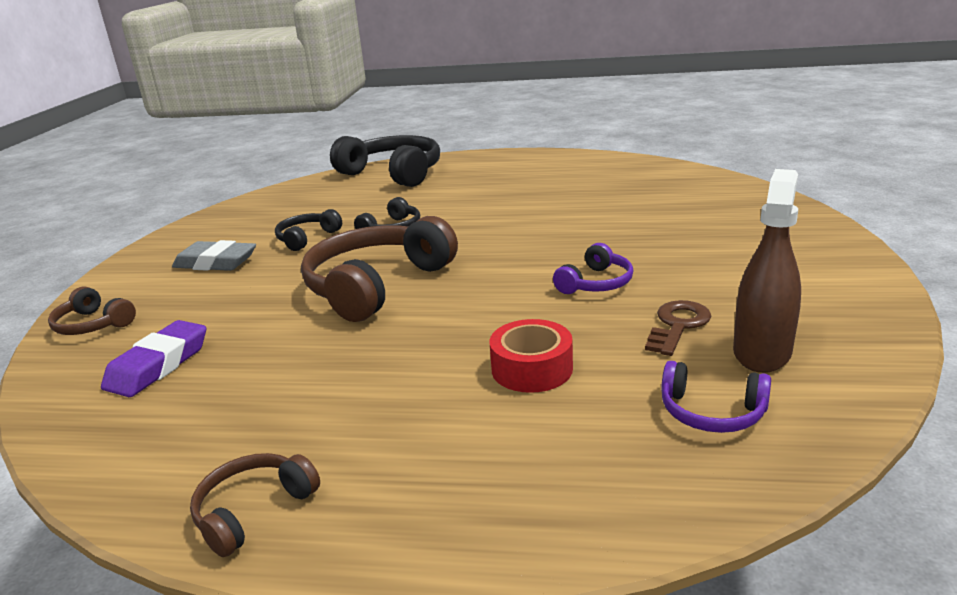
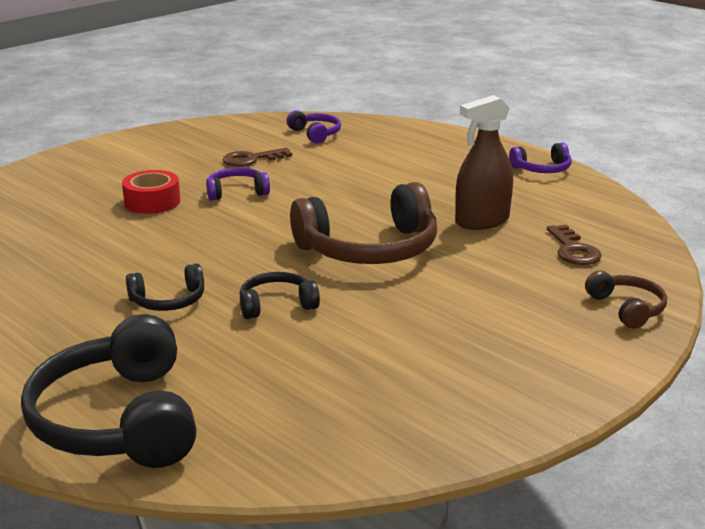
camera: 145 degrees left, 0 degrees up
purple eraser [101,320,206,397] -> brown key [547,225,602,265]
grey eraser [172,240,256,271] -> none
brown headphones [190,453,320,557] -> purple headphones [509,143,572,173]
black headphones [275,209,342,251] -> black headphones moved to [126,263,204,311]
red tape [490,319,573,393] -> red tape moved to [122,170,180,214]
brown spray bottle [733,169,801,373] -> brown spray bottle moved to [455,95,513,230]

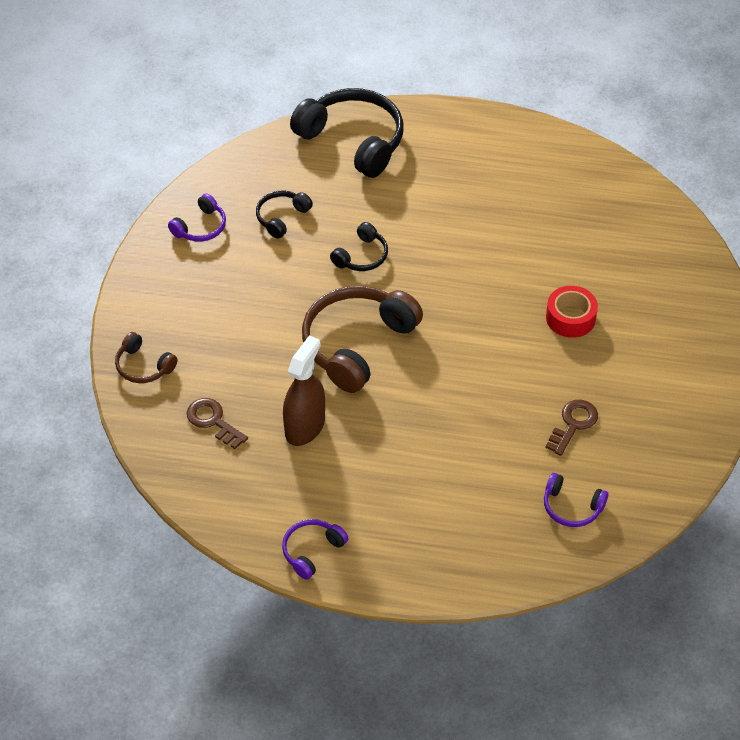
camera: 145 degrees right, 25 degrees up
black headphones [126,263,204,311] -> black headphones moved to [256,190,313,239]
purple headphones [206,167,270,201] -> purple headphones moved to [168,193,226,242]

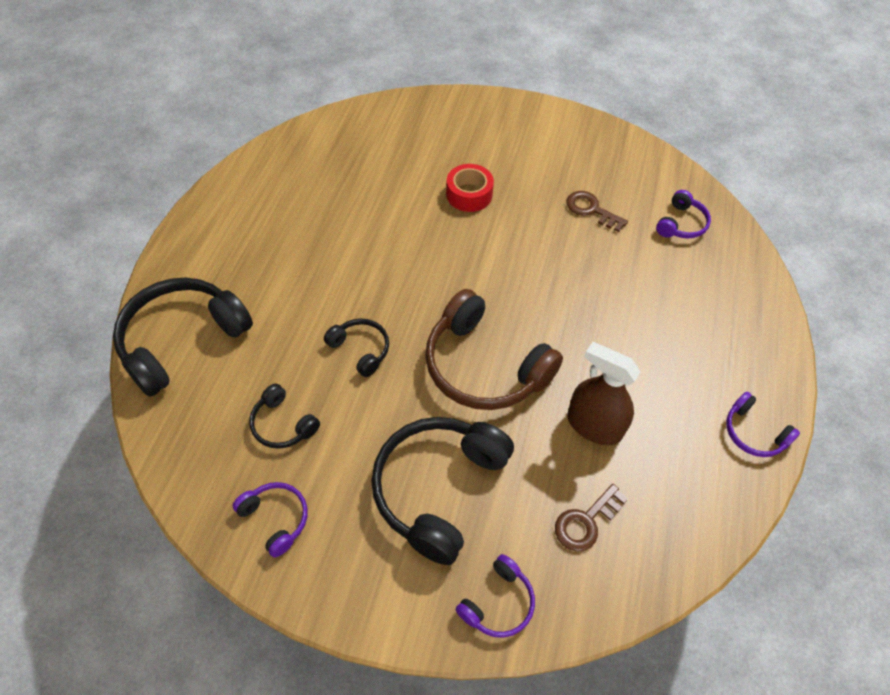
camera: 85 degrees left, 5 degrees up
brown headphones [115,332,177,383] -> purple headphones [456,554,535,638]
none -> black headphones [371,417,514,565]

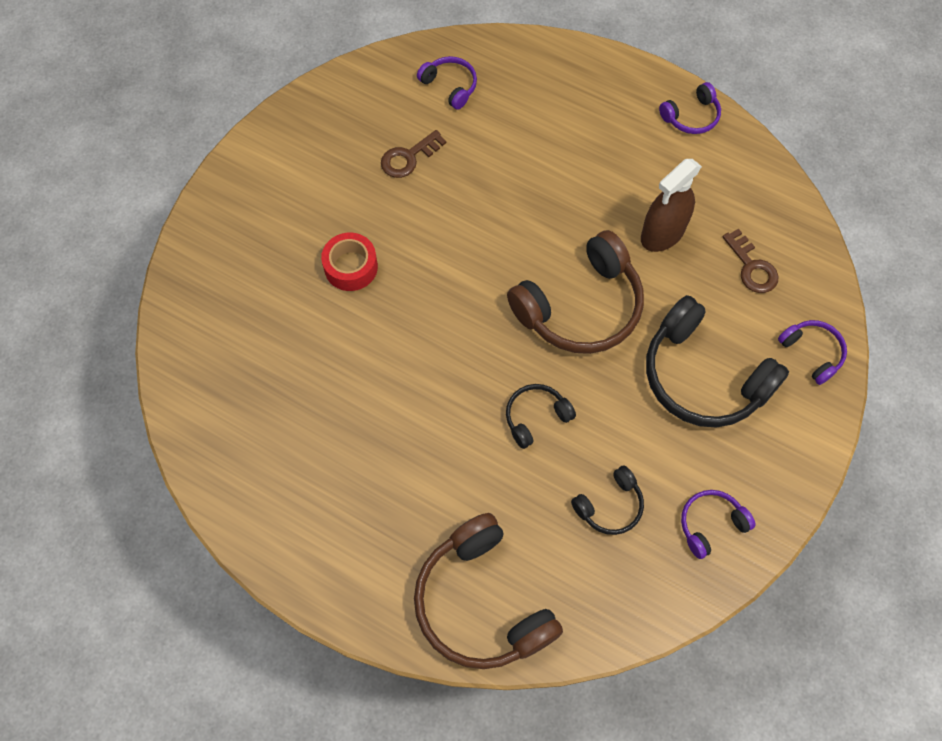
camera: 75 degrees left, 10 degrees up
black headphones [113,278,253,397] -> brown headphones [414,513,563,669]

